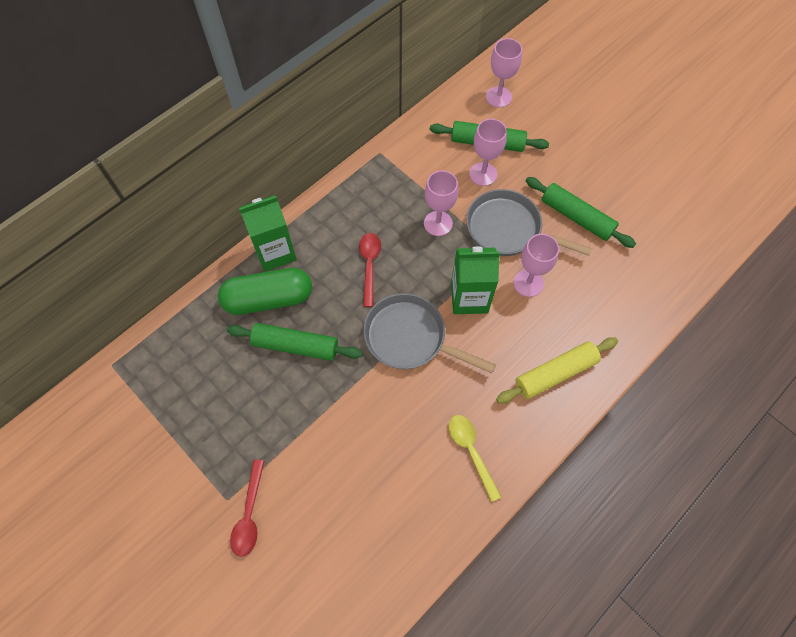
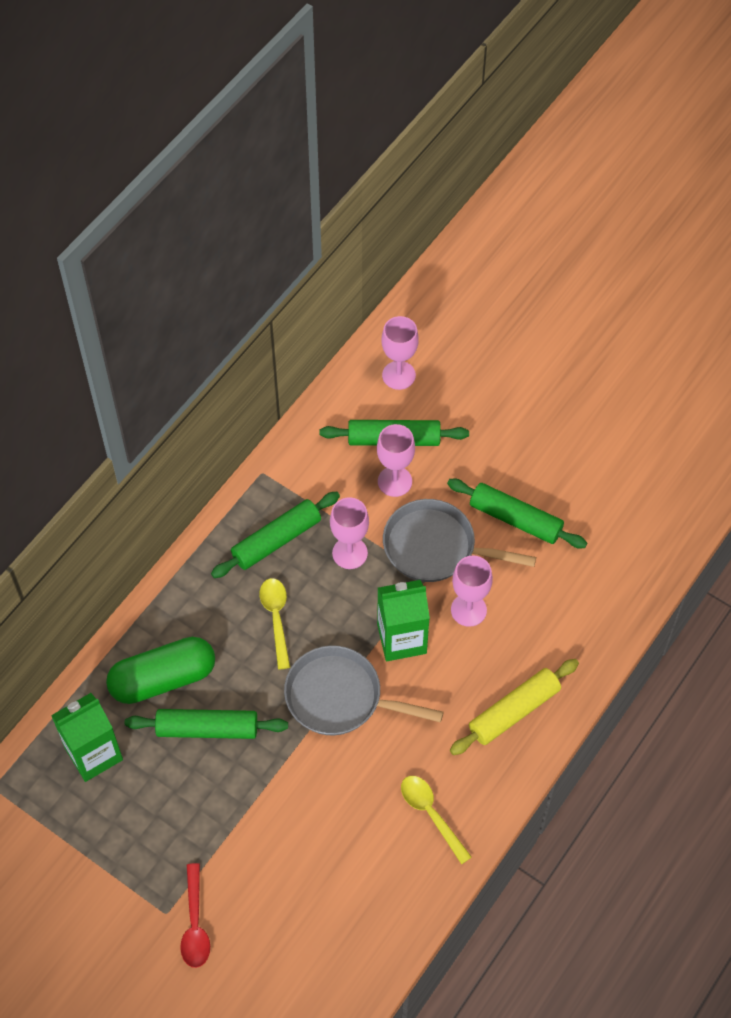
camera: 10 degrees left, 5 degrees down
green carton [239,195,297,272] -> green carton moved to [51,693,123,782]
red spoon [359,233,381,307] -> yellow spoon [260,578,290,670]
none -> green rolling pin [211,491,340,578]

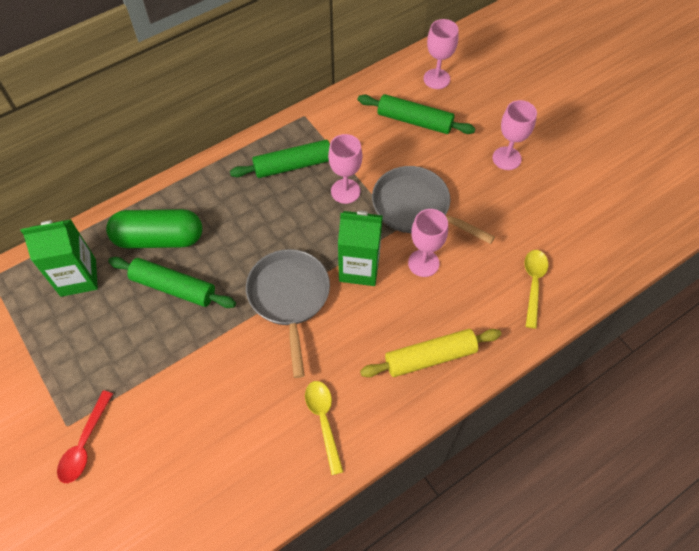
camera: 20 degrees right, 0 degrees up
yellow spoon [260,578,290,670] -> yellow spoon moved to [525,250,548,329]
grey pan [284,646,444,735] -> grey pan turned 45 degrees clockwise [246,249,330,378]
pink goblet [377,424,415,497] -> pink goblet moved to [493,100,537,170]
green rolling pin [447,479,587,548] -> none

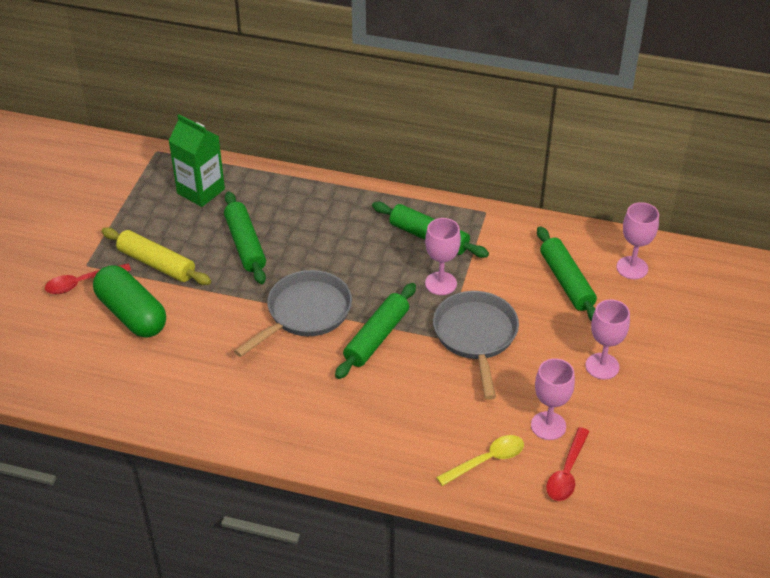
camera: 50 degrees right, 15 degrees down
green capsule [106,209,202,248] -> green capsule moved to [93,265,166,338]
yellow spoon [305,381,343,475] -> none
green carton [338,211,383,286] -> green rolling pin [335,283,416,379]
yellow rolling pin [360,329,502,377] -> yellow rolling pin moved to [102,227,211,285]
pink goblet [408,209,448,277] -> pink goblet moved to [531,358,575,440]
none -> red spoon [546,427,590,501]

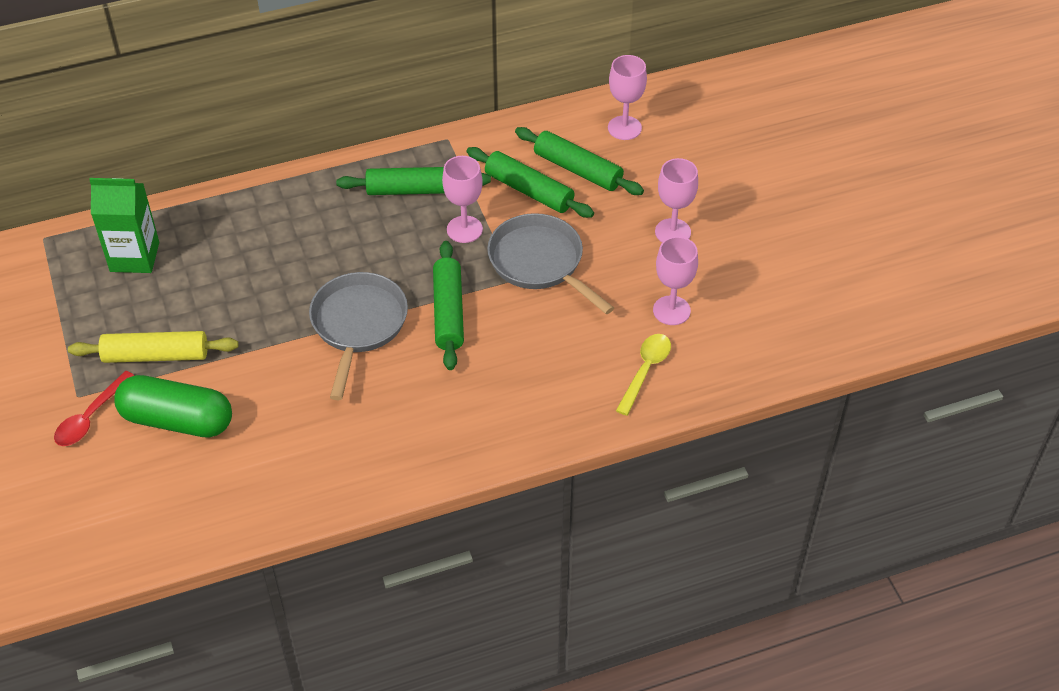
camera: 35 degrees left, 5 degrees up
green rolling pin [224,191,266,284] -> green rolling pin moved to [467,147,594,218]
red spoon [546,427,590,501] -> none

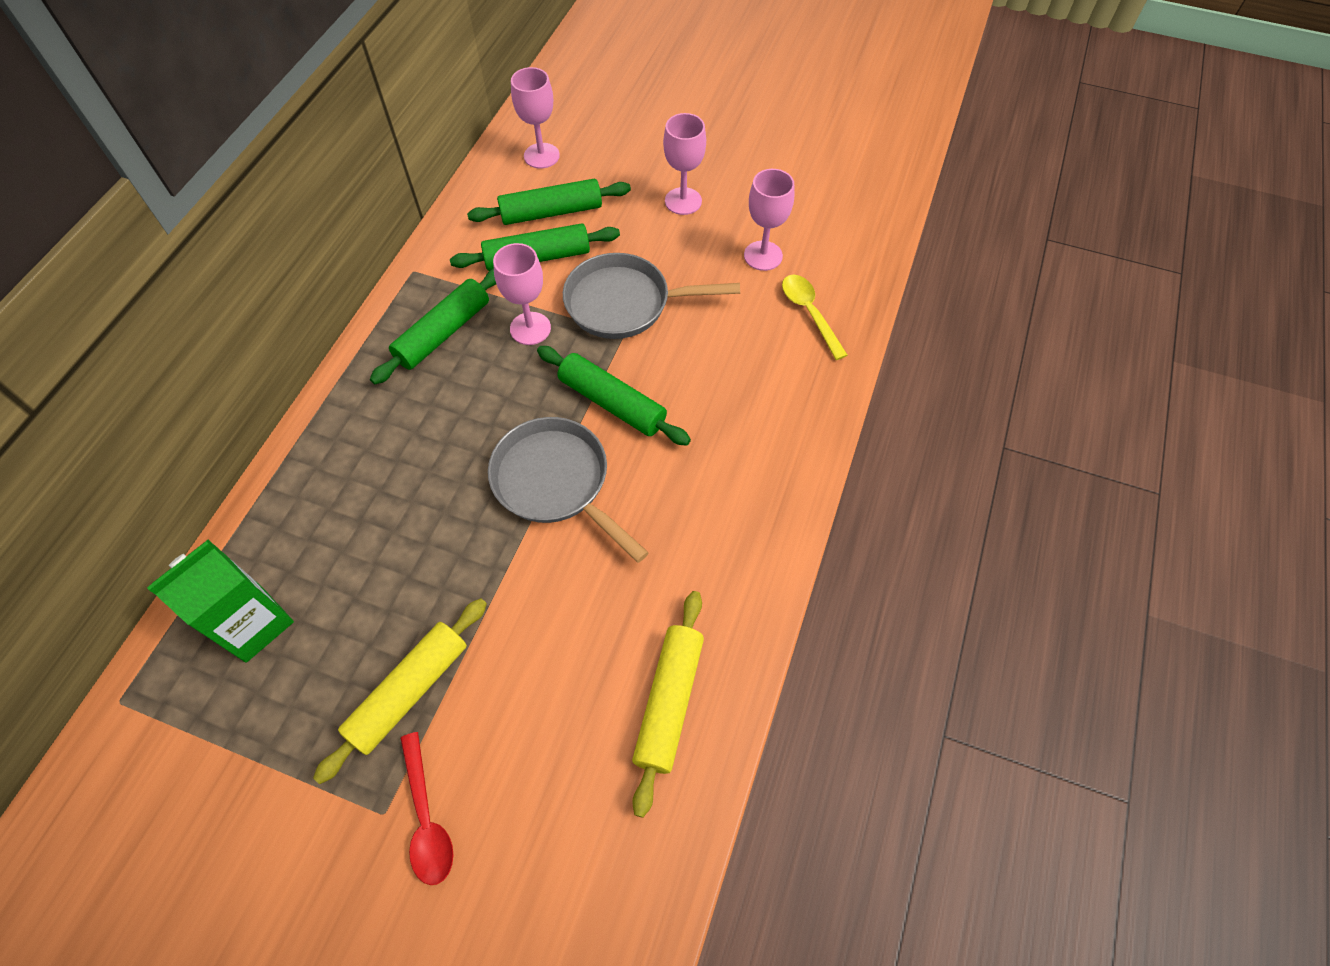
camera: 50 degrees left, 10 degrees up
green capsule [114,375,232,438] -> none
none -> yellow rolling pin [632,591,704,818]

